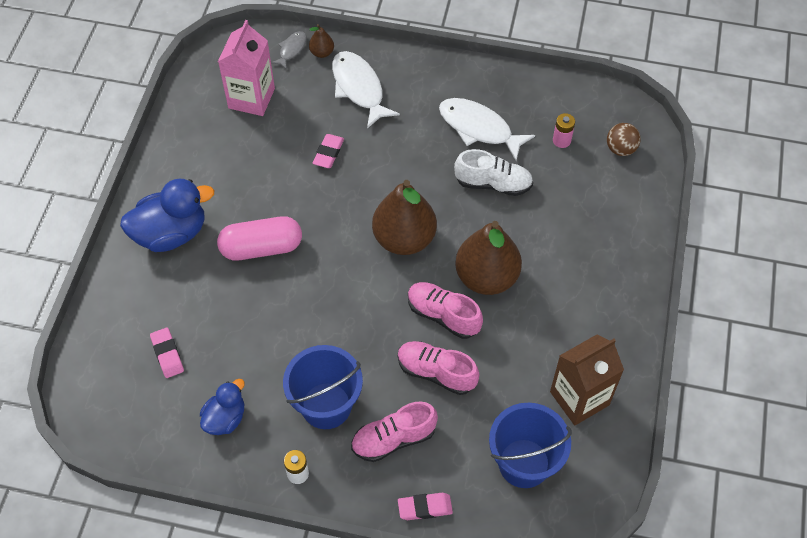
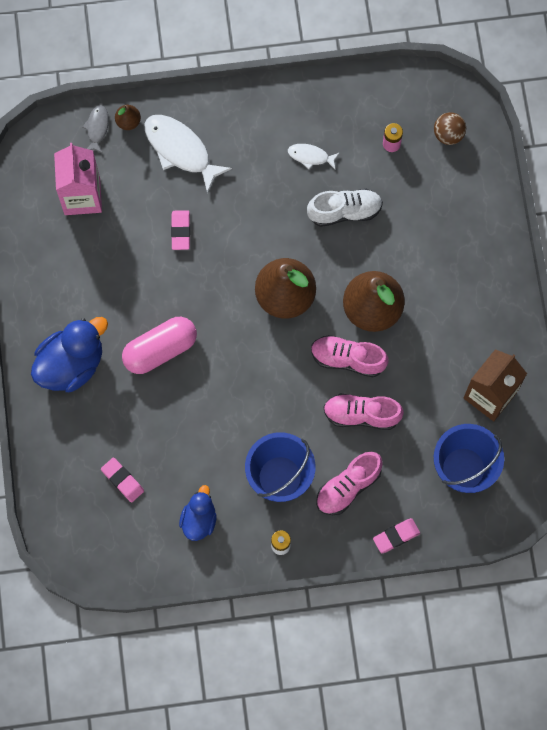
camera: 20 degrees left, 15 degrees up
white fish [439,98,535,161] -> white fish [288,144,339,169], size x0.52

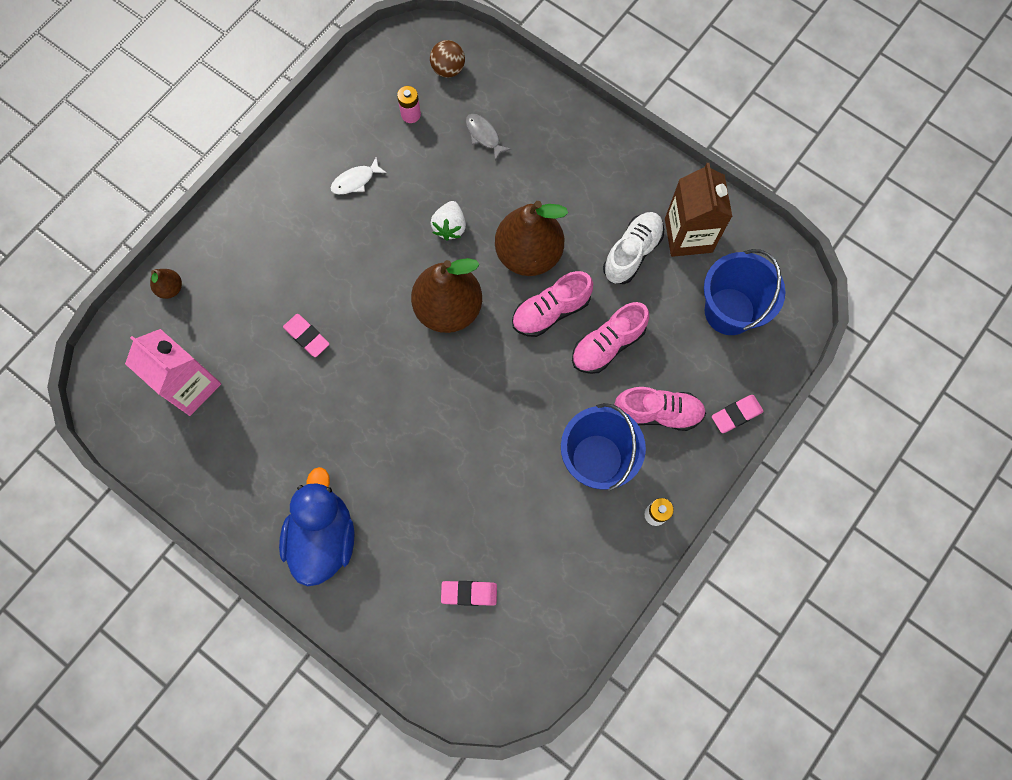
camera: 45 degrees left, 0 degrees up
grey fish [83,105,109,153] -> grey fish moved to [466,114,511,160]
pink capsule [122,317,197,374] -> none
white fish [145,115,232,194] -> none
blue duck [179,485,217,541] -> none
white shoe [307,189,383,227] -> white shoe moved to [603,212,664,284]
pink shoe [316,452,383,515] -> pink shoe turned 90 degrees counterclockwise [614,387,706,431]
pink eraser [373,518,420,553] -> pink eraser turned 45 degrees clockwise [712,395,764,433]
none -> white strawberry [431,201,466,240]

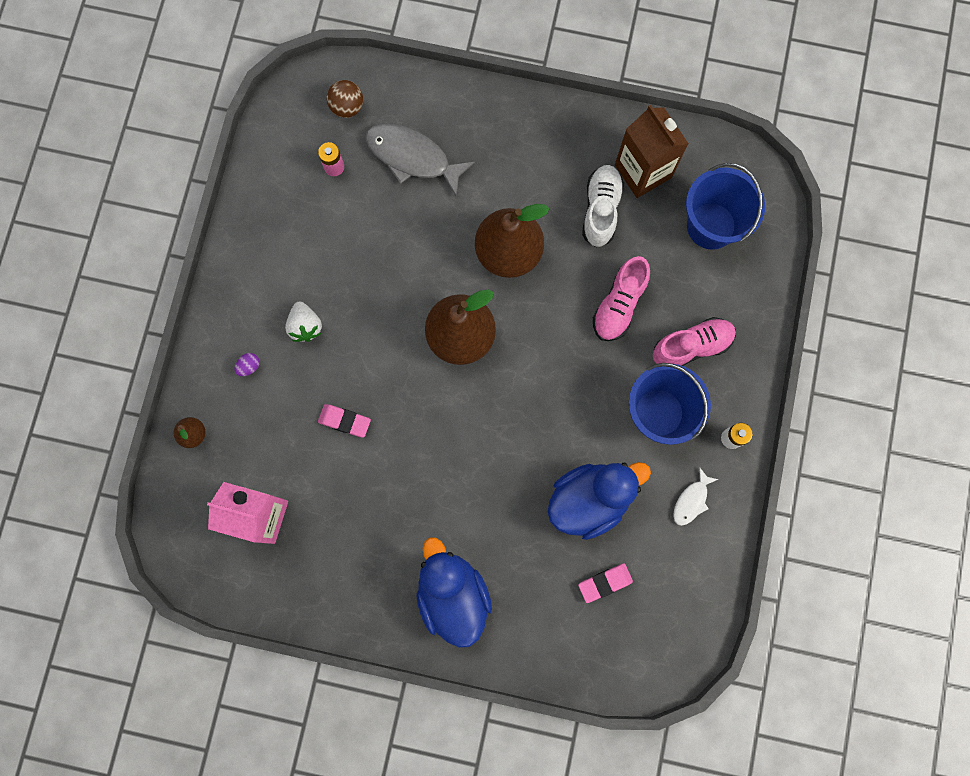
camera: 25 degrees left, 5 degrees up
white fish [331,157,387,195] -> white fish moved to [673,467,719,526]
white strawberry [431,201,466,240] -> white strawberry moved to [285,301,322,342]
grey fish [466,114,511,160] -> grey fish [365,124,475,196], size x1.93
pink shoe [512,271,593,337] -> none
pink eraser [712,395,764,433] -> none
none -> purple egg [234,353,260,376]
none -> blue duck [548,462,651,540]

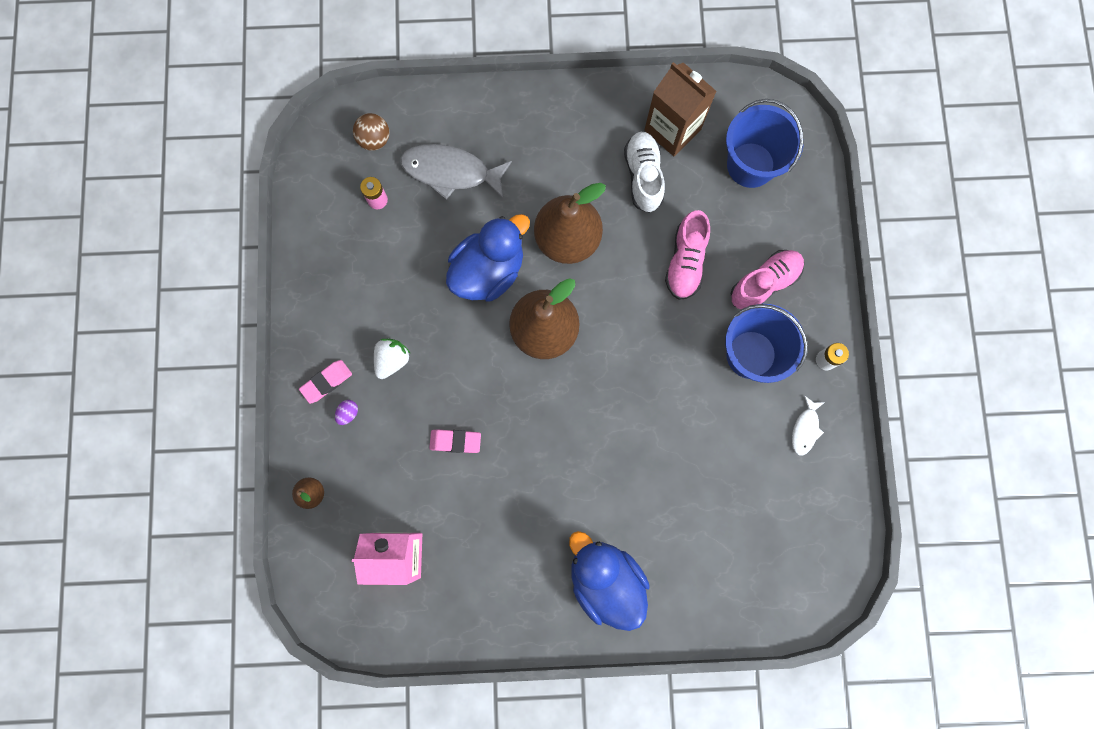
camera: 15 degrees left, 0 degrees up
white strawberry [285,301,322,342] -> white strawberry turned 120 degrees counterclockwise [374,338,410,379]
blue duck [548,462,651,540] -> blue duck moved to [446,214,530,302]
pink eraser [578,563,633,603] -> pink eraser moved to [299,360,352,404]

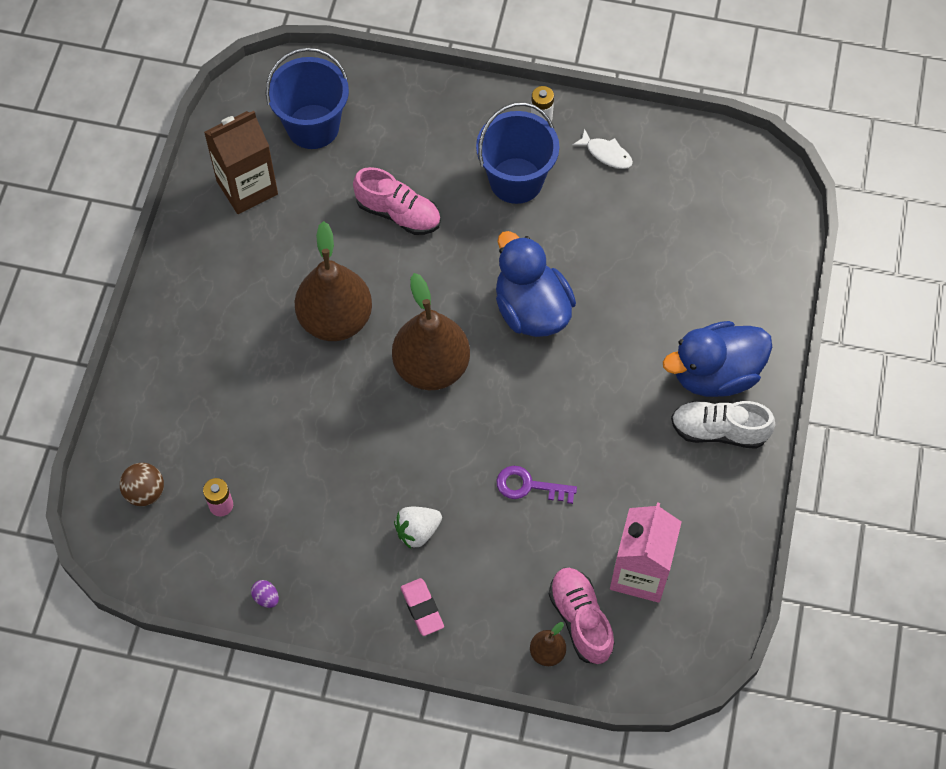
camera: 75 degrees left, 15 degrees down
purple egg [335,400,358,425] -> purple egg moved to [251,580,279,608]
white strawberry [374,338,410,379] -> white strawberry turned 75 degrees counterclockwise [394,507,442,549]
grey fish [400,144,512,200] -> none
pink eraser [429,429,481,453] -> purple key [497,466,577,504]
blue duck [446,214,530,302] -> blue duck moved to [496,231,576,337]
white shoe [624,132,665,213] -> white shoe moved to [671,401,775,449]
pink shoe [731,250,804,309] -> pink shoe moved to [549,568,615,664]

